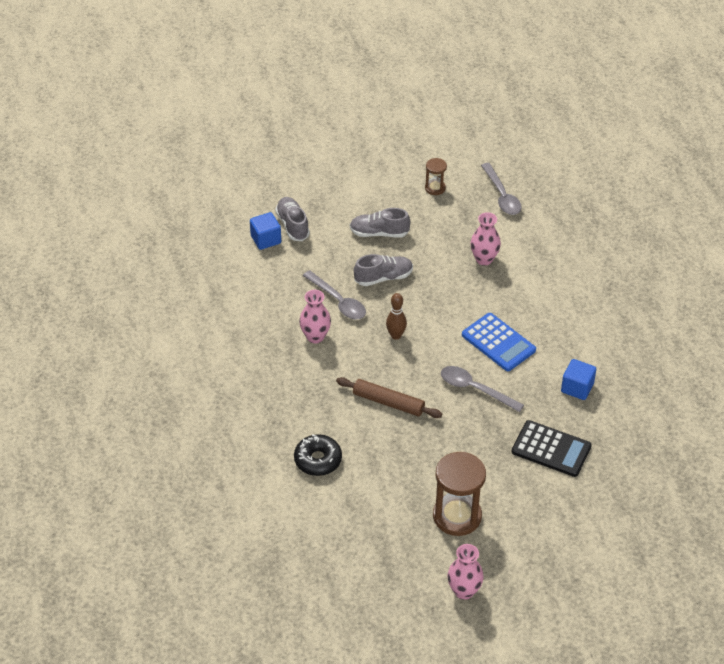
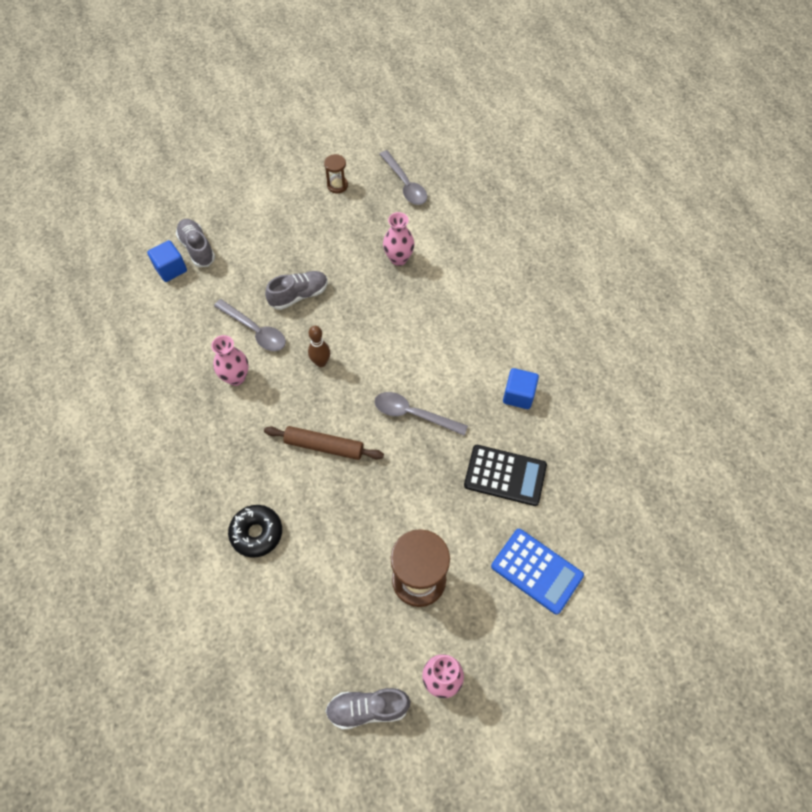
camera: 10 degrees left, 15 degrees up
grey shoe [350,208,411,237] -> grey shoe moved to [325,688,410,730]
blue calculator [462,313,536,371] -> blue calculator moved to [491,529,584,614]

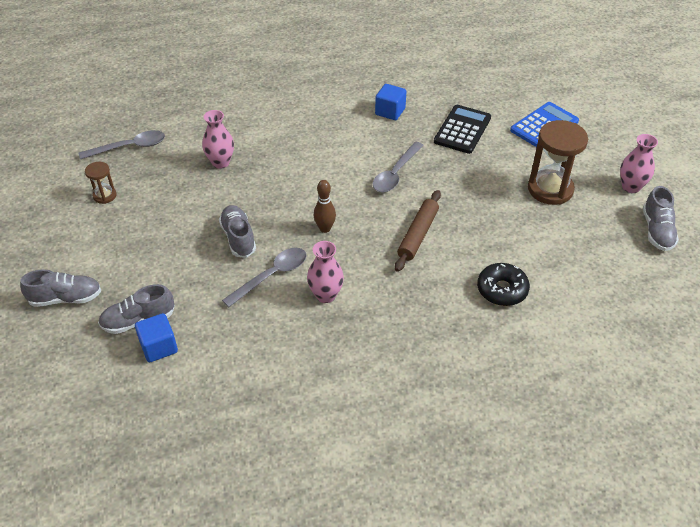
camera: 80 degrees left, 15 degrees down
none -> grey shoe [20,269,102,307]

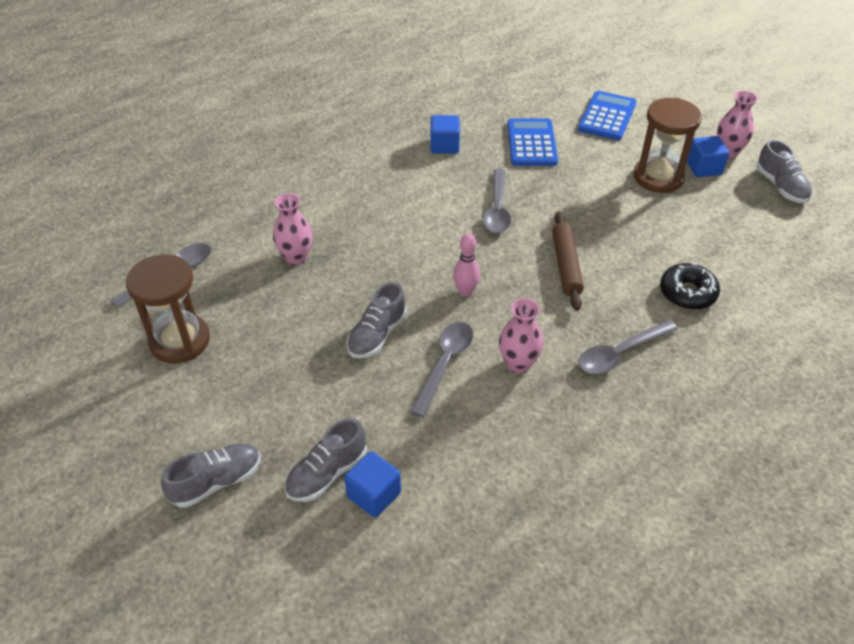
camera: 25 degrees left, 0 degrees up
brown hourglass [85,162,117,204] -> brown hourglass [126,254,210,363], size x1.98
grey shoe [219,205,256,258] -> grey shoe turned 105 degrees counterclockwise [347,282,407,359]
brown bowling pin [314,180,336,233] -> pink bowling pin [453,233,480,297]
black calculator [434,105,491,154] -> blue calculator [507,119,558,166]
none -> grey spoon [579,320,678,374]
none -> blue cube [687,136,729,177]

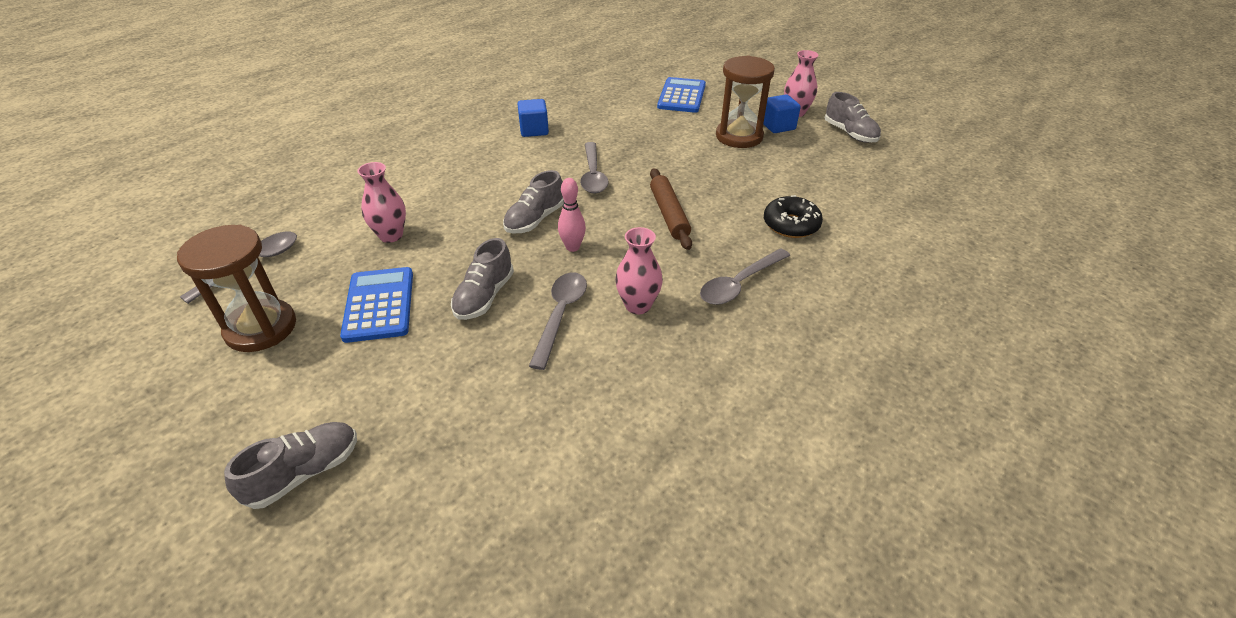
camera: 10 degrees left, 5 degrees down
grey shoe [285,418,367,502] -> grey shoe moved to [503,170,564,234]
blue cube [344,451,401,518] -> none
blue calculator [507,119,558,166] -> blue calculator moved to [340,267,413,343]

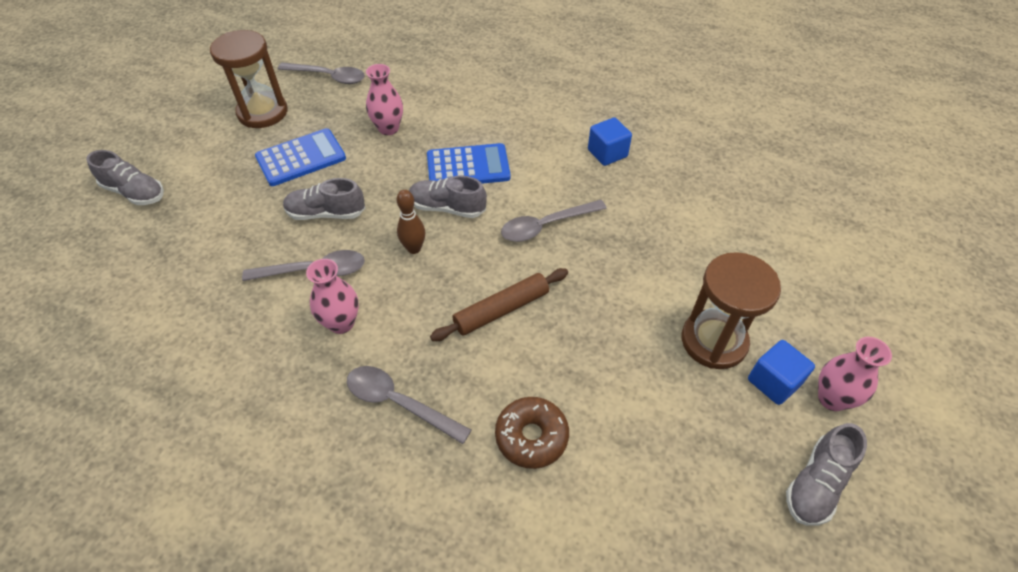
camera: 70 degrees right, 10 degrees up
pink bowling pin [558,178,586,252] -> brown bowling pin [396,190,425,254]
blue calculator [657,77,706,113] -> blue calculator moved to [427,143,511,184]
black donut [764,195,823,238] -> brown donut [495,397,569,469]

